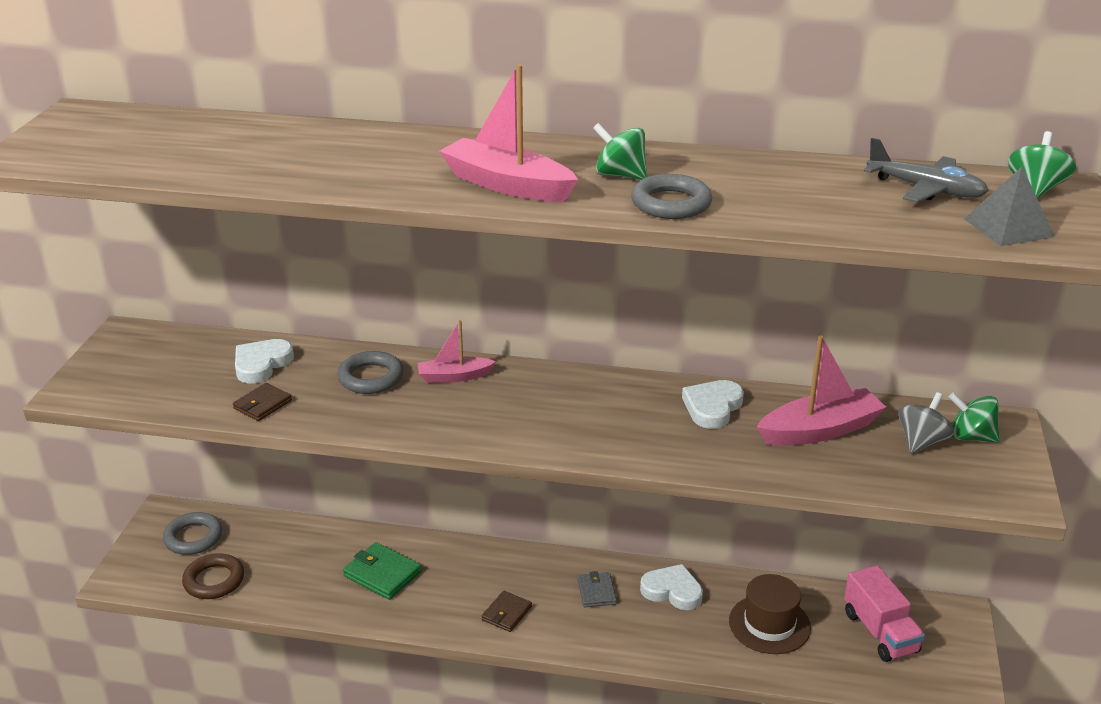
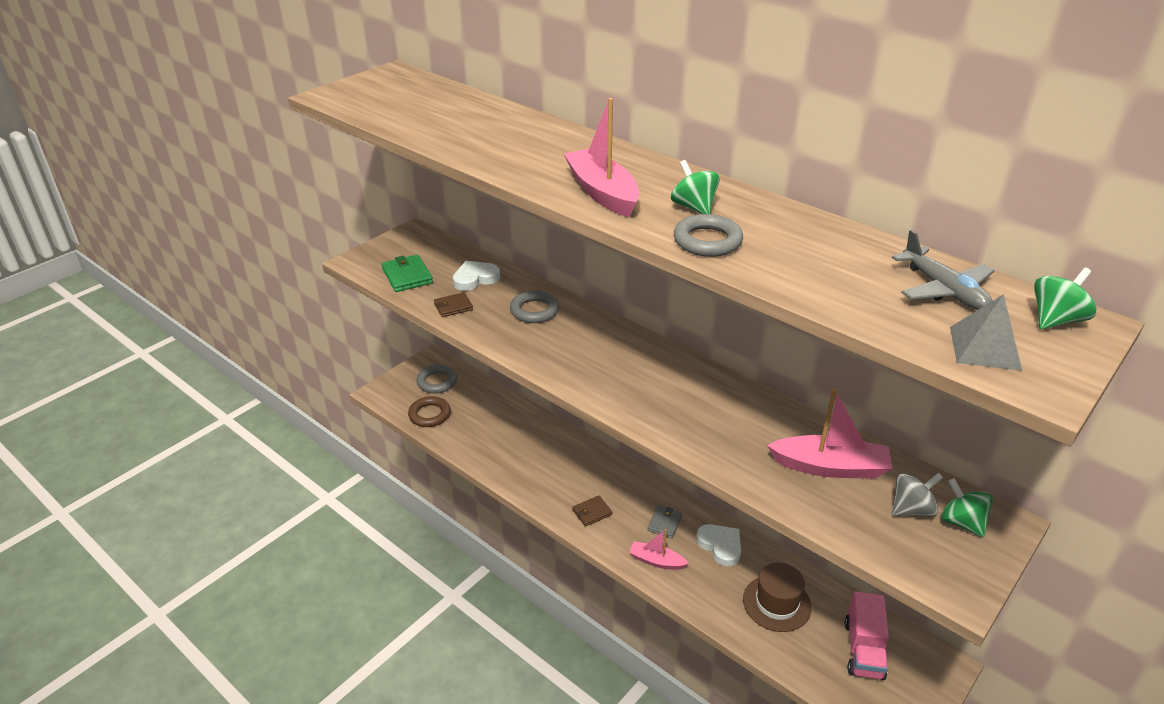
camera: 30 degrees right, 5 degrees up
green wallet [343,542,422,600] -> green wallet moved to [381,255,433,292]
pink boat [417,320,496,383] -> pink boat moved to [629,529,689,570]
white heart [682,380,744,429] -> none

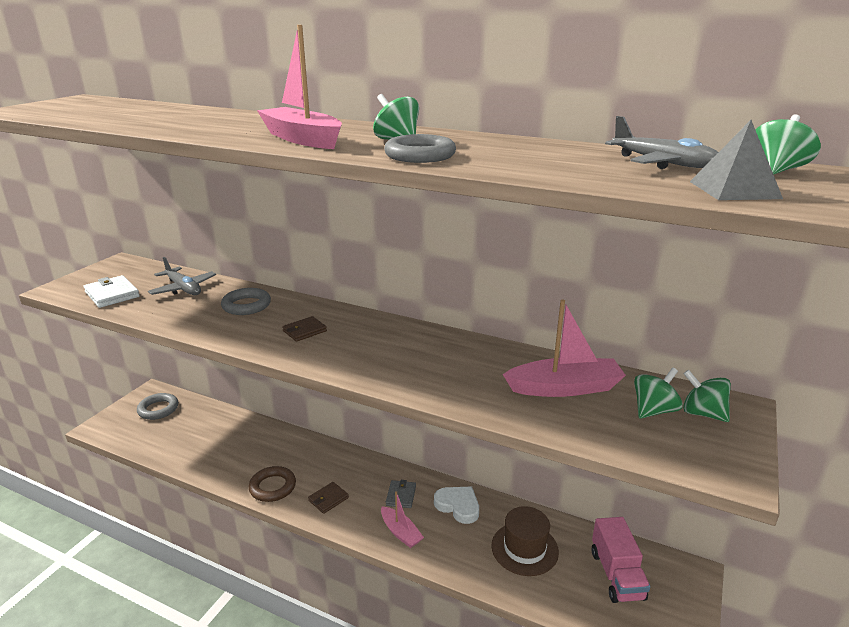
camera: 15 degrees left, 10 degrees down
green wallet [381,255,433,292] -> white wallet [84,275,140,308]
brown ring [408,396,451,427] -> brown ring moved to [249,466,296,502]
brown wallet [434,292,473,317] -> brown wallet moved to [282,316,327,342]
white heart [453,261,500,291] -> grey plane [148,257,216,295]
pink boat [629,529,689,570] -> pink boat turned 135 degrees counterclockwise [381,491,424,548]
grey spinning top [892,473,943,517] -> green spinning top [634,368,683,419]

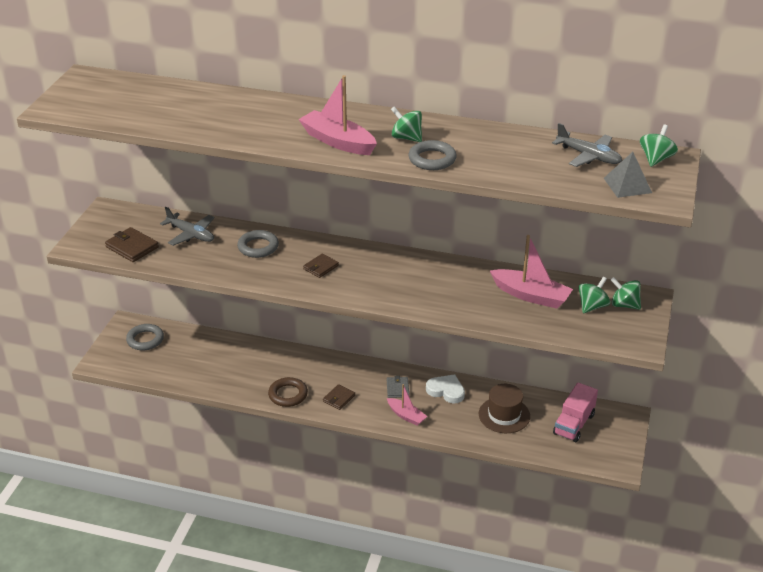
camera: 10 degrees left, 10 degrees up
white wallet [84,275,140,308] -> brown wallet [105,227,159,262]
pink boat [503,299,626,397] -> pink boat turned 45 degrees clockwise [490,235,573,309]
pink truck [592,517,650,603] -> pink truck turned 45 degrees clockwise [553,382,598,442]

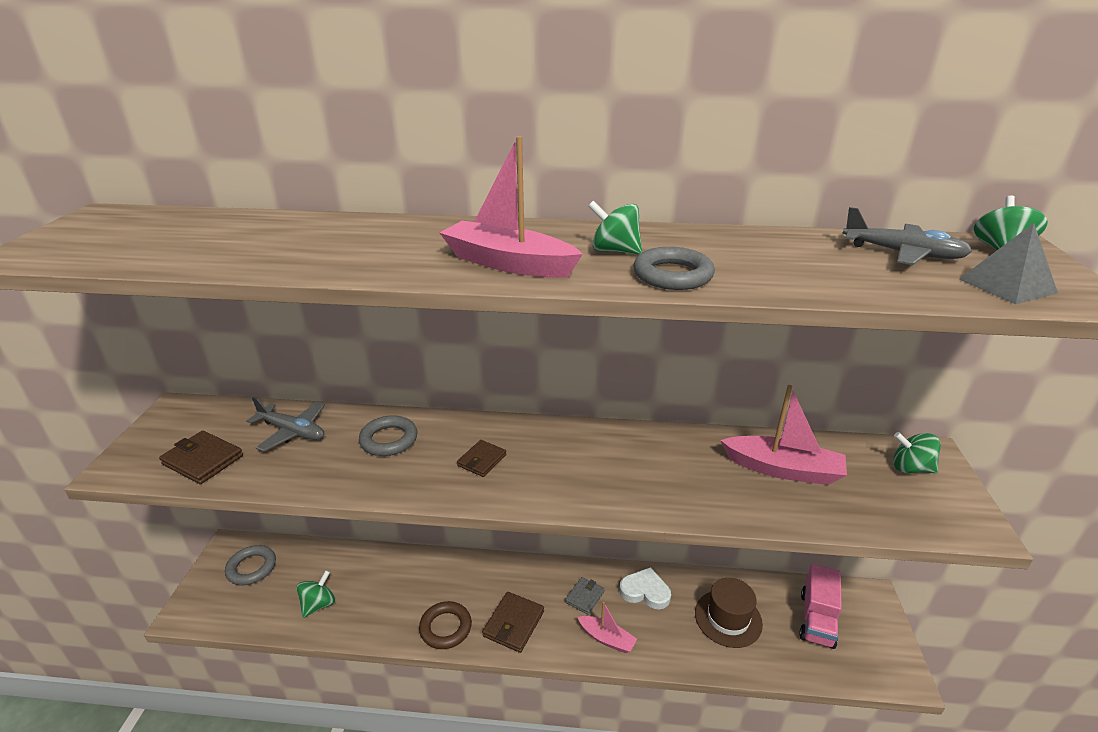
camera: 10 degrees left, 5 degrees down
brown wallet [323,384,355,410] -> brown wallet [482,592,544,653], size x1.52
grey wallet [387,376,409,398] -> grey wallet turned 45 degrees clockwise [565,577,605,615]
green spinning top [579,277,610,313] -> green spinning top moved to [296,570,335,618]

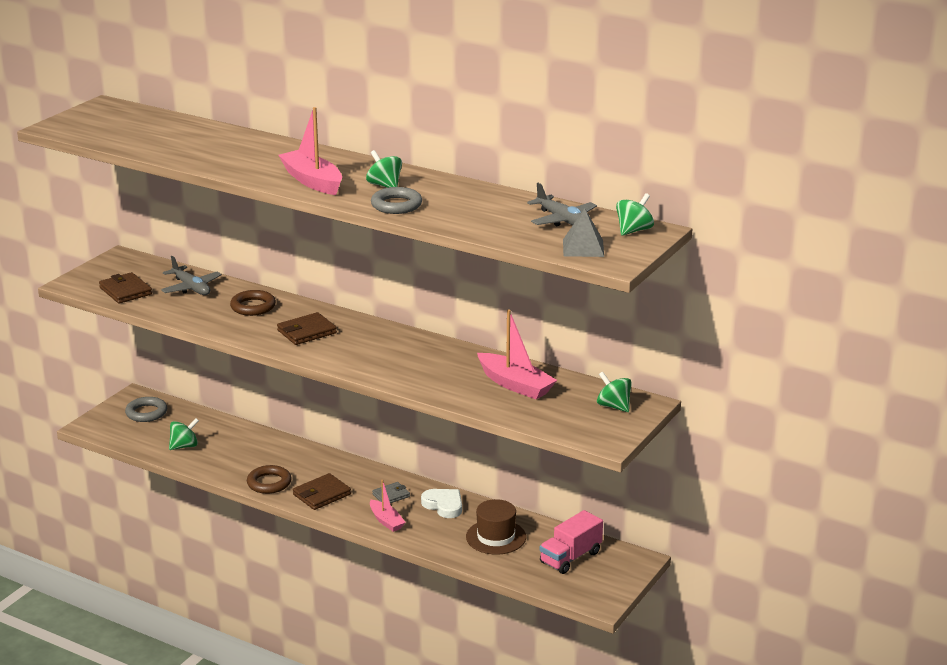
camera: 25 degrees right, 5 degrees down
grey ring [359,415,417,456] -> brown ring [230,290,276,316]
brown wallet [457,440,506,477] -> brown wallet [277,312,337,345], size x1.52

